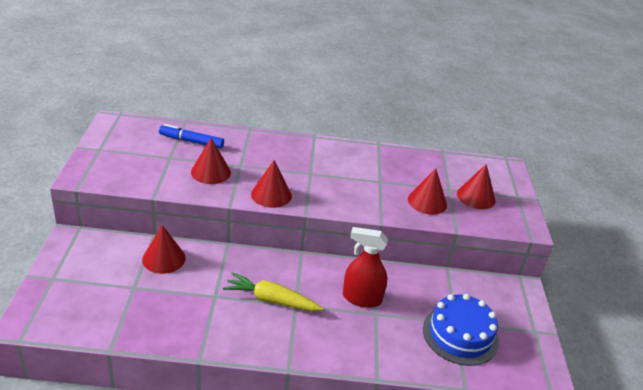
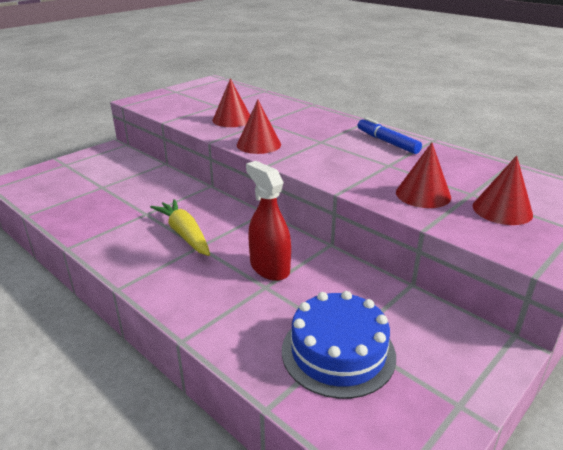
camera: 45 degrees right, 5 degrees down
red cone [142,225,186,274] -> none
blue marker [159,124,224,149] -> blue marker moved to [358,117,422,154]

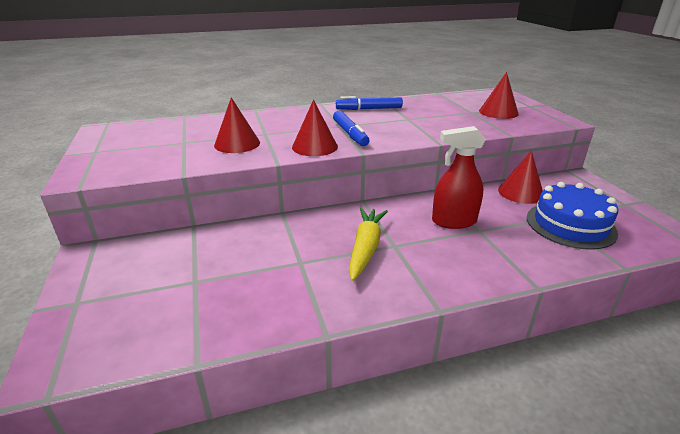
camera: 60 degrees left, 0 degrees up
yellow carrot [150,199,210,256] -> yellow carrot turned 105 degrees clockwise [349,207,388,281]
red cone [396,142,451,208] -> red cone moved to [498,151,543,204]
none -> blue marker [333,111,370,146]

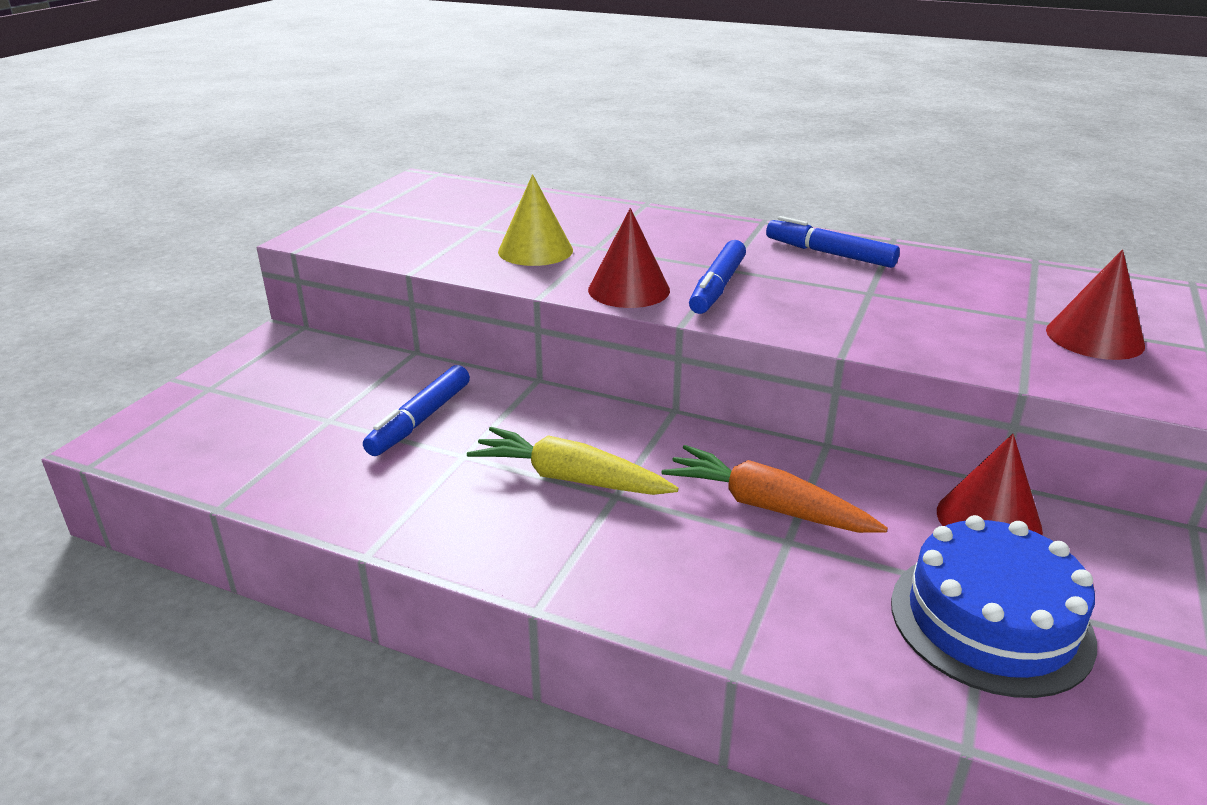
camera: 40 degrees right, 0 degrees up
red cone [214,97,260,153] -> yellow cone [498,174,573,266]
yellow carrot [349,207,388,281] -> yellow carrot turned 120 degrees counterclockwise [467,427,679,495]
red spray bottle [432,126,486,229] -> orange carrot [662,445,888,533]
none -> blue marker [363,365,470,456]

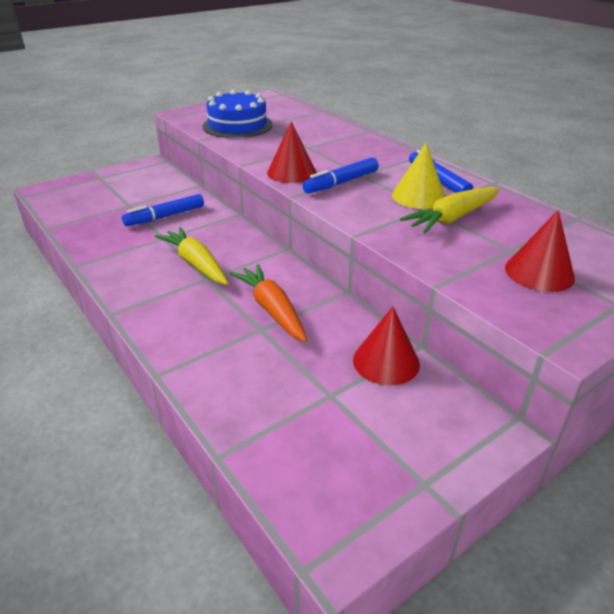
camera: 30 degrees right, 5 degrees up
yellow cone [498,174,573,266] -> yellow cone moved to [392,143,445,209]
blue cake [891,515,1097,698] -> blue cake moved to [202,90,273,138]
none -> yellow carrot [400,187,500,233]

